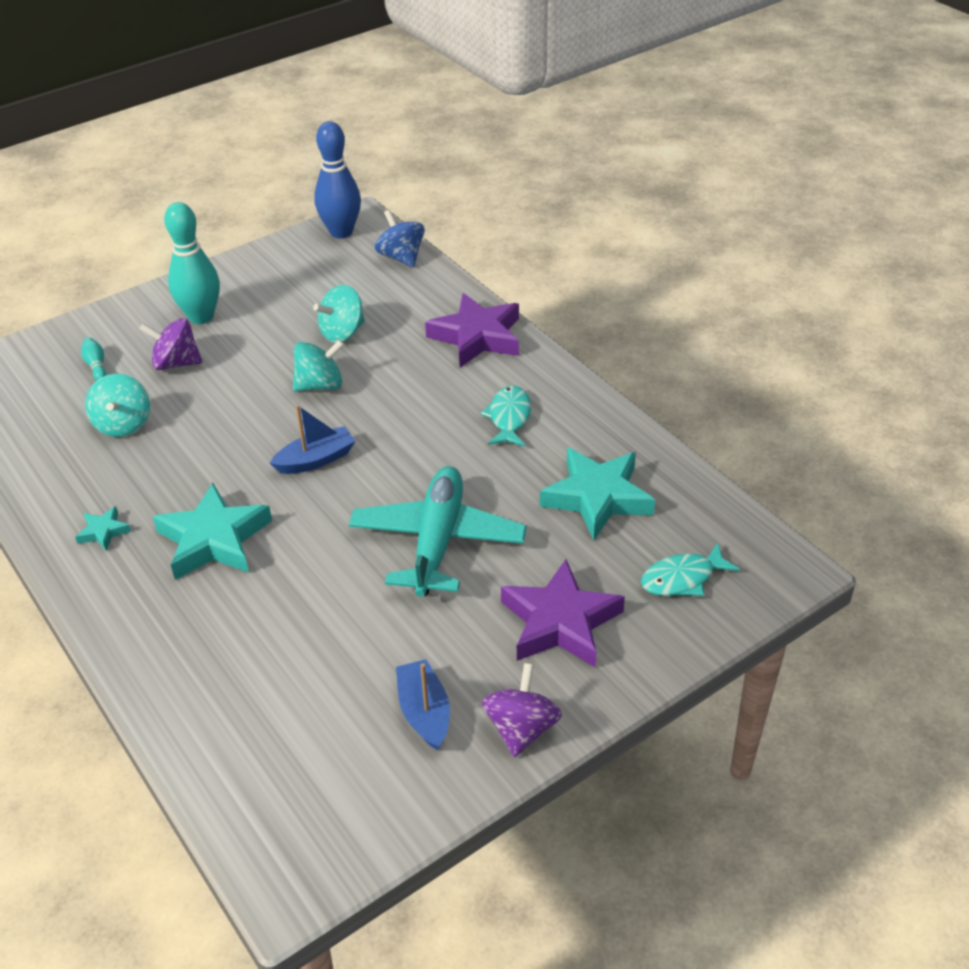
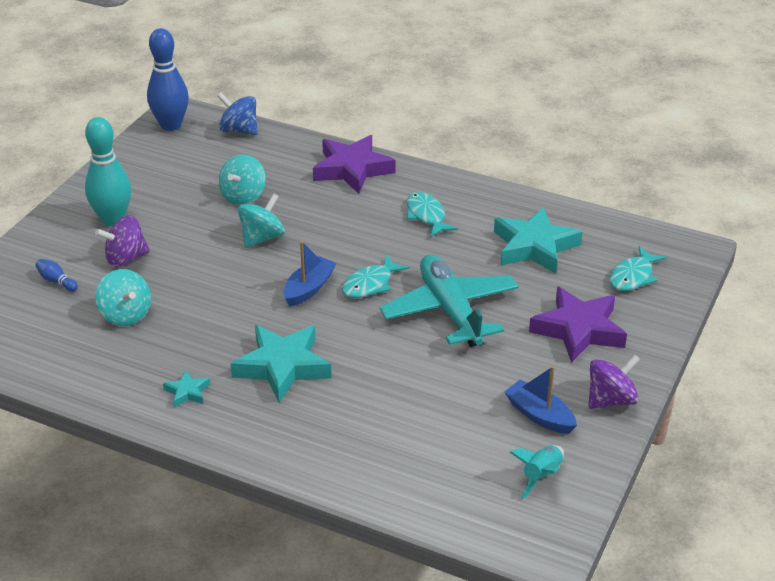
camera: 30 degrees left, 5 degrees down
turquoise bowling pin [81,337,107,380] -> blue bowling pin [36,259,78,292]
purple spinning top [482,663,562,757] -> purple spinning top turned 75 degrees clockwise [588,355,640,409]
none -> turquoise fish [342,255,409,298]
none -> turquoise rocket [510,446,564,499]

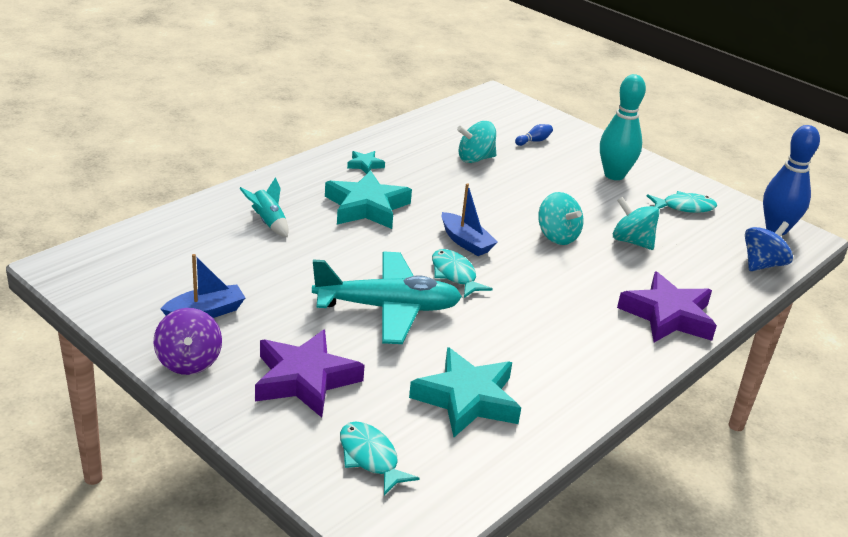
camera: 105 degrees right, 5 degrees down
purple spinning top [95,216,150,267] -> none
turquoise fish [407,192,458,237] -> turquoise fish moved to [647,191,717,213]
turquoise rocket [510,446,564,499] -> turquoise rocket moved to [239,177,289,237]

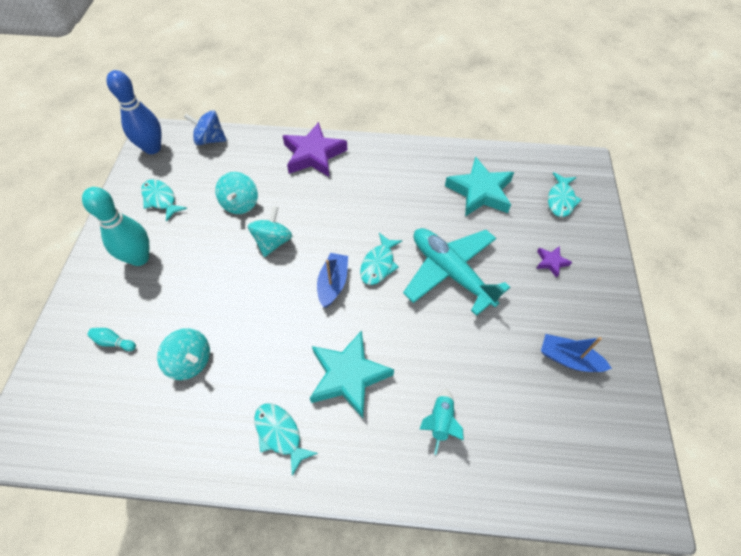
camera: 125 degrees left, 25 degrees up
purple spinning top [153,308,222,375] -> none
purple star [255,329,365,417] -> purple star [536,246,572,278], size x0.46
turquoise star [347,151,385,174] -> turquoise fish [254,403,318,476]
blue bowling pin [515,124,553,146] -> turquoise bowling pin [88,328,136,351]

